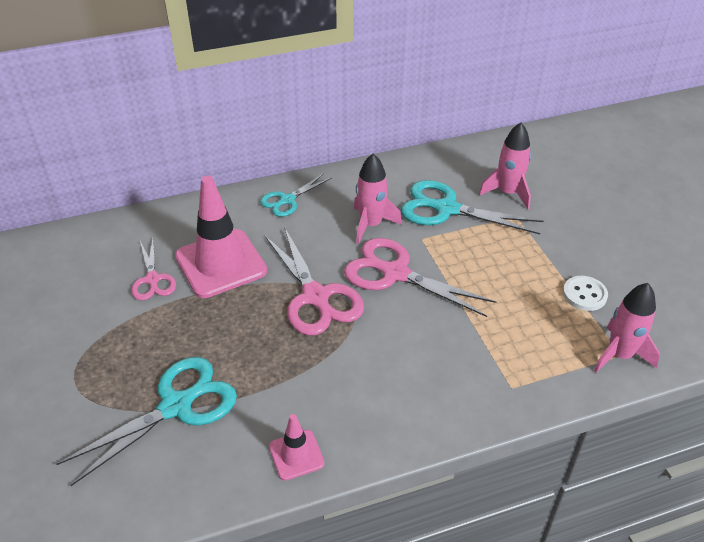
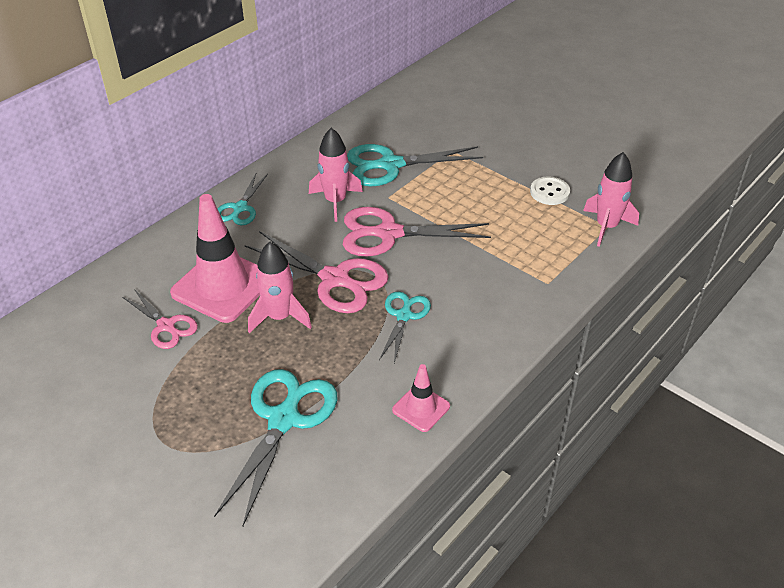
camera: 30 degrees left, 0 degrees up
pink rocket [479,123,531,209] -> pink rocket moved to [248,242,312,333]
none -> turquoise scissors [379,292,431,363]

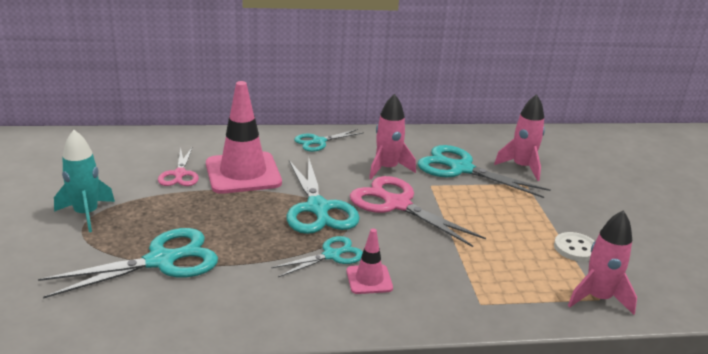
camera: 40 degrees right, 15 degrees down
pink scissors [245,231,389,313] -> turquoise scissors [287,158,360,234]
pink rocket [248,242,312,333] -> pink rocket moved to [494,94,545,181]
pink traffic cone [392,364,450,432] -> pink traffic cone moved to [346,229,393,294]
none -> turquoise rocket [54,130,115,232]

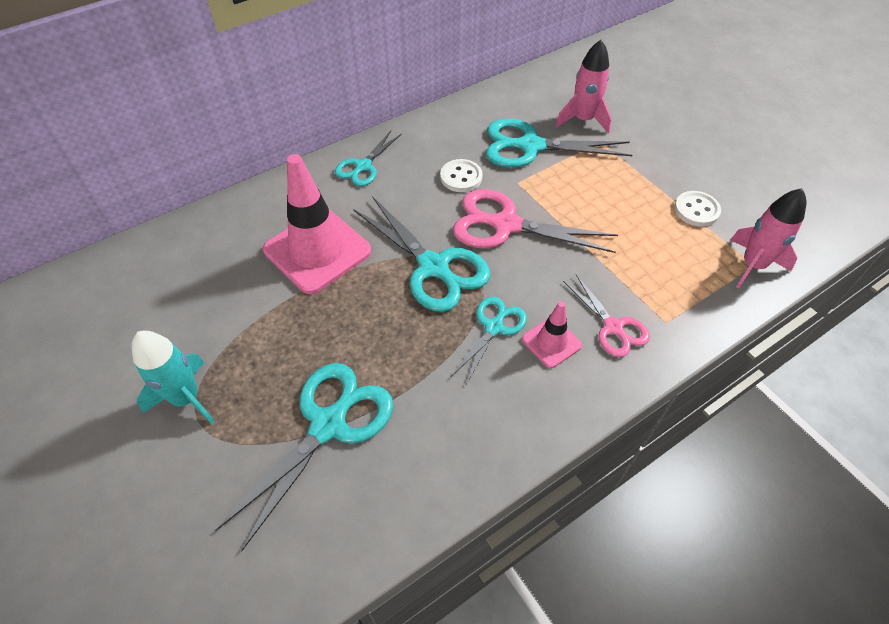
camera: 25 degrees left, 25 degrees up
pink scissors [158,148,199,186] -> pink scissors moved to [563,274,650,357]
pink rocket [369,94,416,180] -> white button [440,159,483,192]

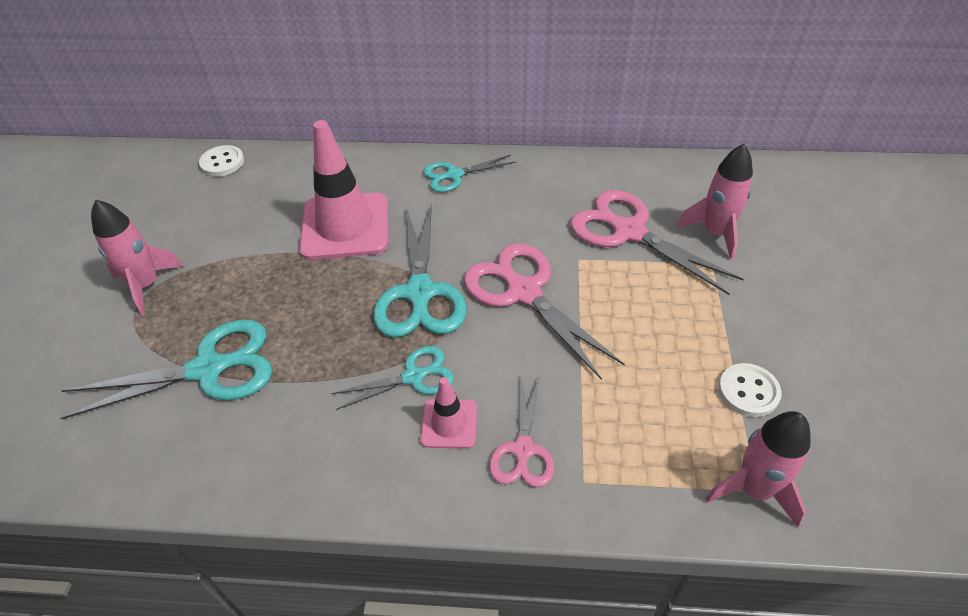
camera: 40 degrees right, 5 degrees down
turquoise rocket [132,331,215,424] -> pink rocket [91,200,183,315]
white button [440,159,483,192] -> white button moved to [199,145,244,177]
turquoise scissors [486,119,632,168] -> pink scissors [570,190,744,295]

